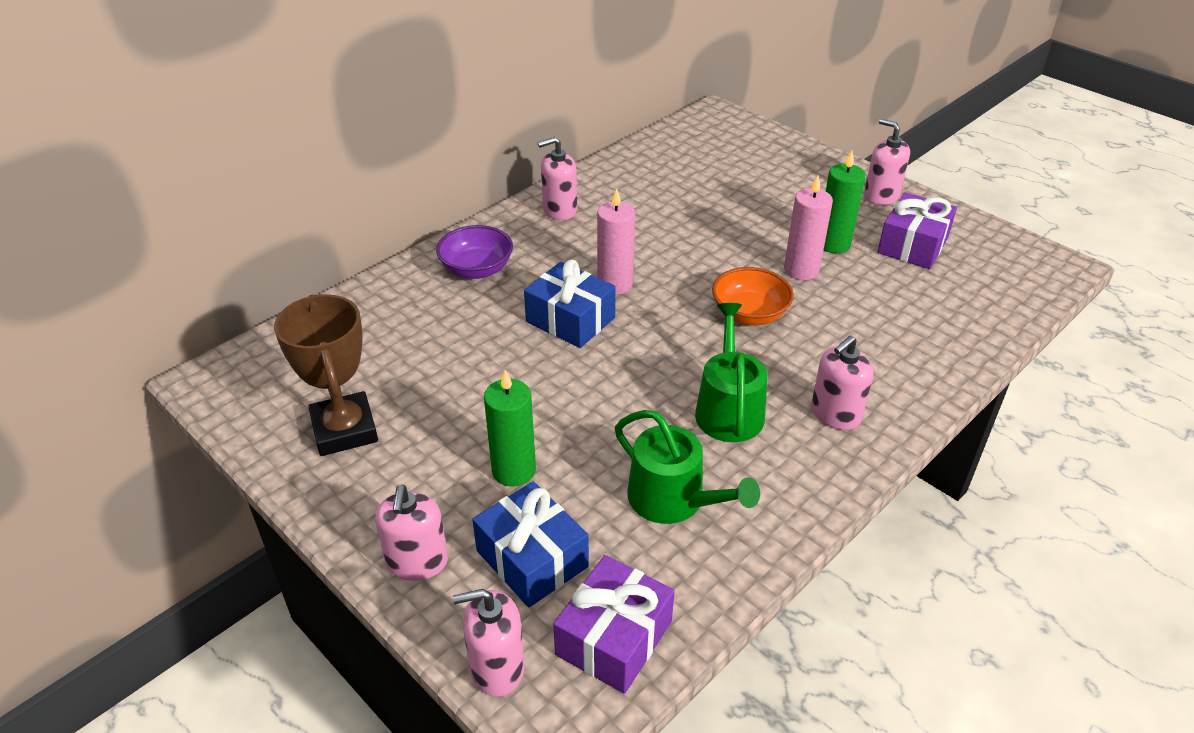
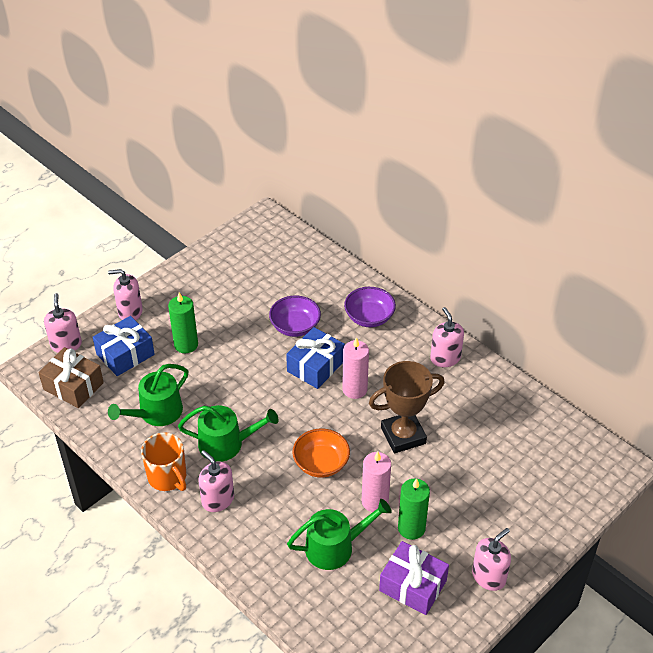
camera: 90 degrees right, 5 degrees up
brown trophy [274,294,378,456] -> brown trophy moved to [369,361,445,453]
purple gift [553,555,675,694] -> brown gift [38,347,104,408]
none -> orange mug [141,432,186,491]
none -> purple bowl [269,296,321,337]
none -> green watering can [287,499,392,570]

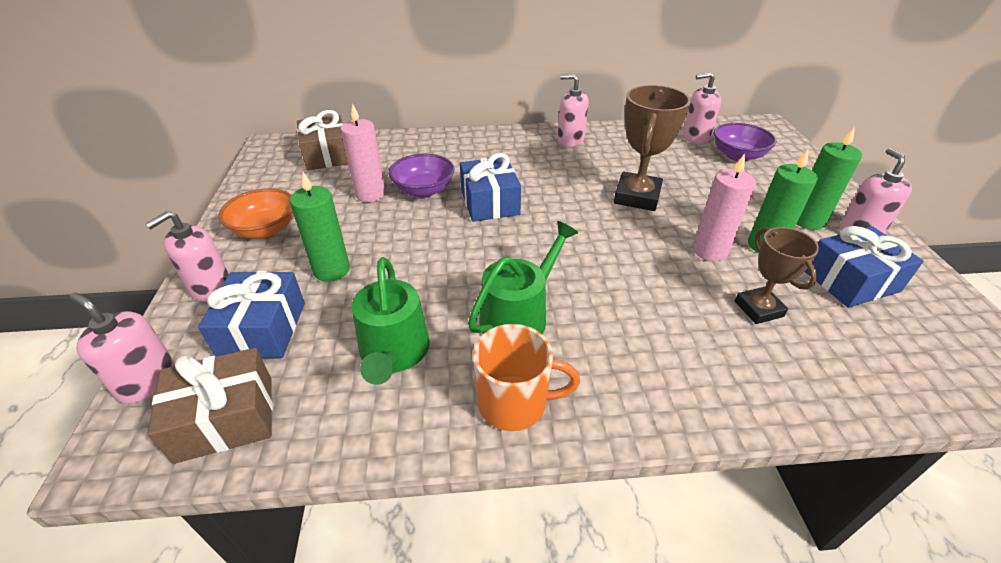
camera: 50 degrees left, 5 degrees down
pink soap dispenser [198,450,234,512] -> pink soap dispenser moved to [683,72,722,144]
green watering can [287,499,392,570] -> brown trophy [735,227,819,324]
orange bowl [293,428,350,478] -> orange bowl moved to [219,188,294,238]
pink candle [342,337,369,399] -> pink candle moved to [340,103,386,202]
purple bowl [344,287,396,327] -> purple bowl moved to [713,123,776,161]
purple gift [379,541,449,615] -> blue gift [804,226,924,308]
none -> brown gift [297,110,348,171]
none -> green candle [797,127,862,230]

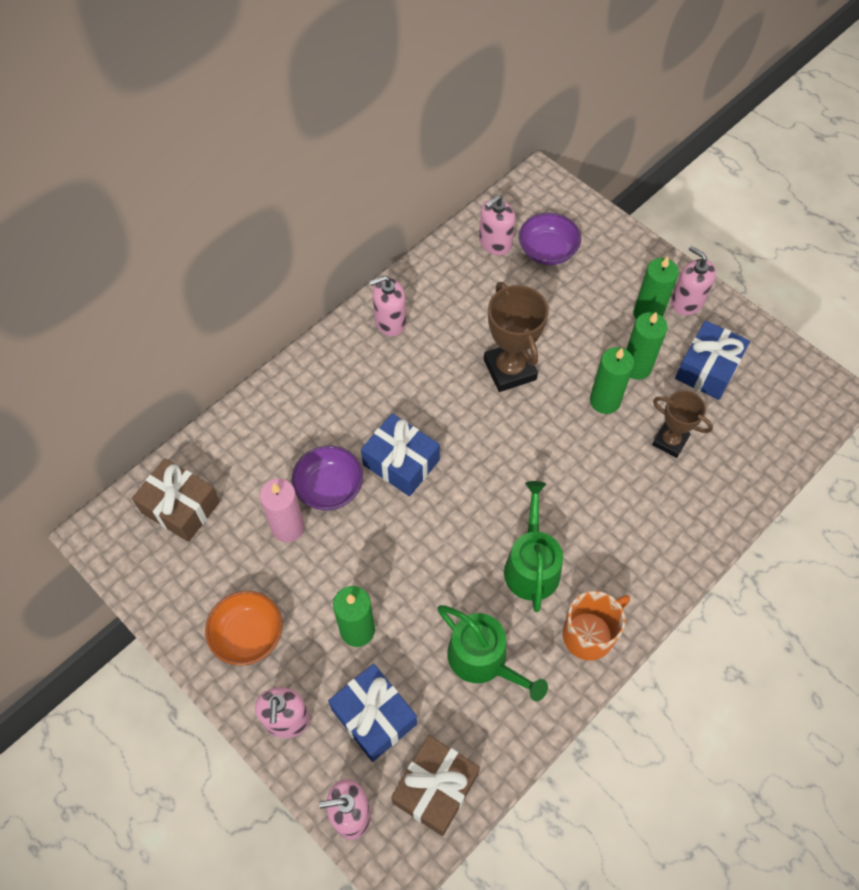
camera: 40 degrees left, 20 degrees up
pink candle [693,154,756,261] -> green candle [590,347,634,414]

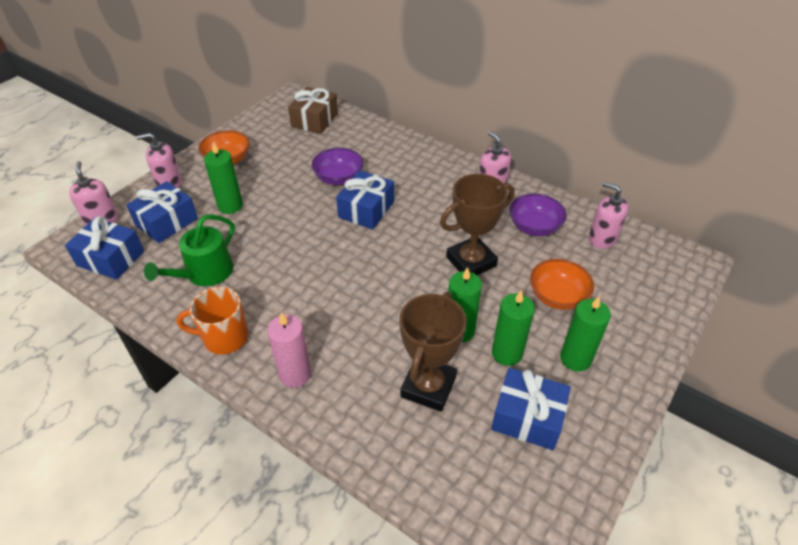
camera: 80 degrees right, 15 degrees down
pink candle [260,479,305,542] -> pink candle moved to [267,312,311,388]
brown gift [391,735,480,836] -> blue gift [65,216,144,280]
green watering can [504,481,563,612] -> none
purple bowl [519,213,581,265] -> purple bowl moved to [509,194,567,236]
orange mug [563,591,630,661] -> orange mug turned 135 degrees clockwise [177,287,248,354]
brown trophy [652,390,713,458] -> brown trophy [399,292,467,412], size x1.55
pink soap dispenser [671,246,716,315] -> none
none -> orange bowl [530,259,594,310]

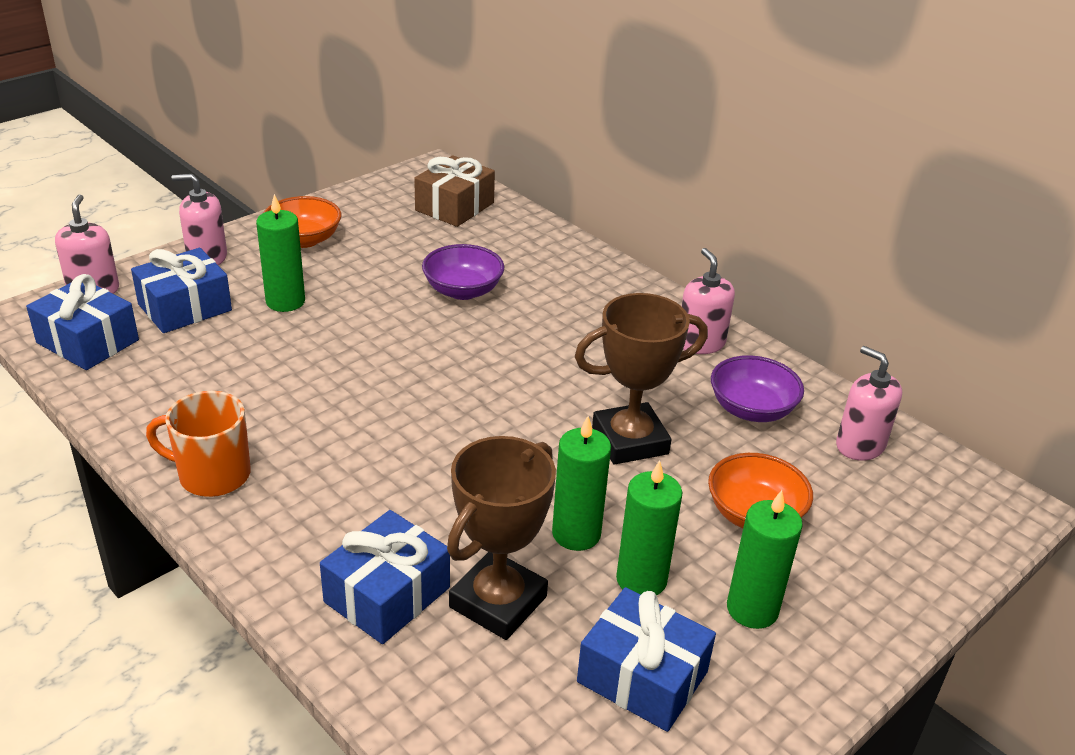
camera: 10 degrees right, 10 degrees down
green watering can [144,214,235,286] -> none
pink candle [267,312,311,388] -> none
blue gift [336,170,394,230] -> blue gift moved to [320,510,450,644]

